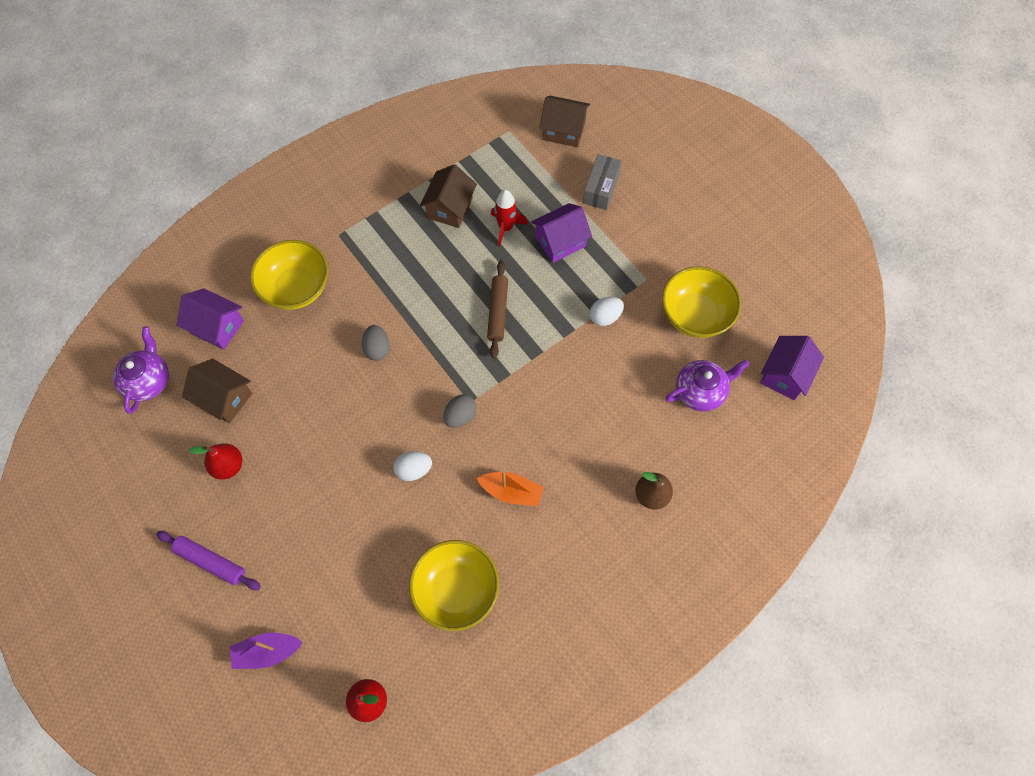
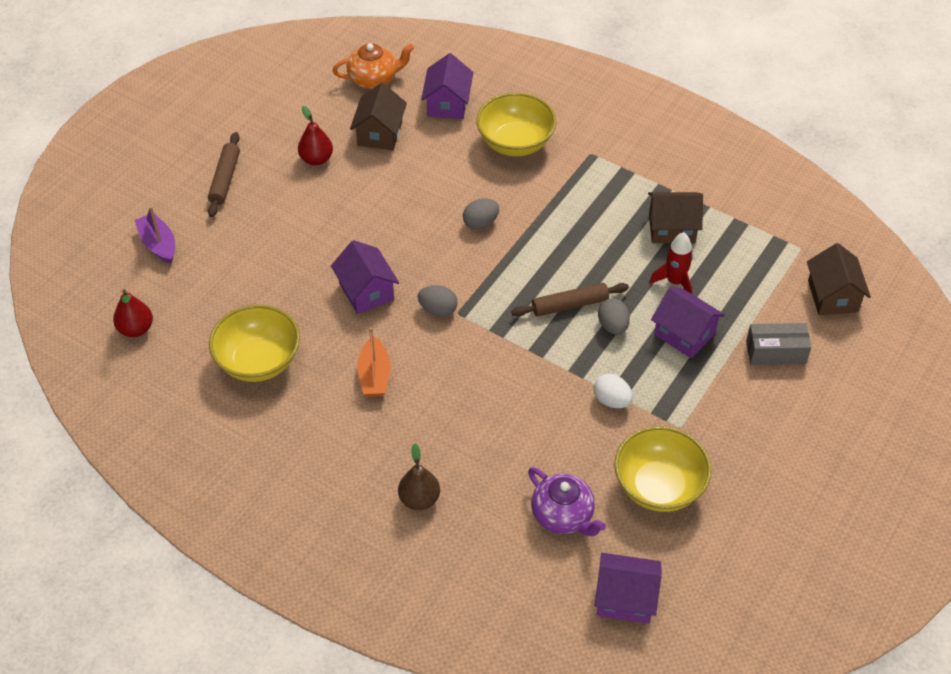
camera: 70 degrees right, 15 degrees down
purple teapot [113,327,169,414] -> orange teapot [333,43,414,89]
purple rolling pin [156,531,261,590] -> brown rolling pin [208,132,240,217]
white egg [393,451,432,481] -> purple house [331,240,399,314]
none -> grey egg [598,298,630,335]

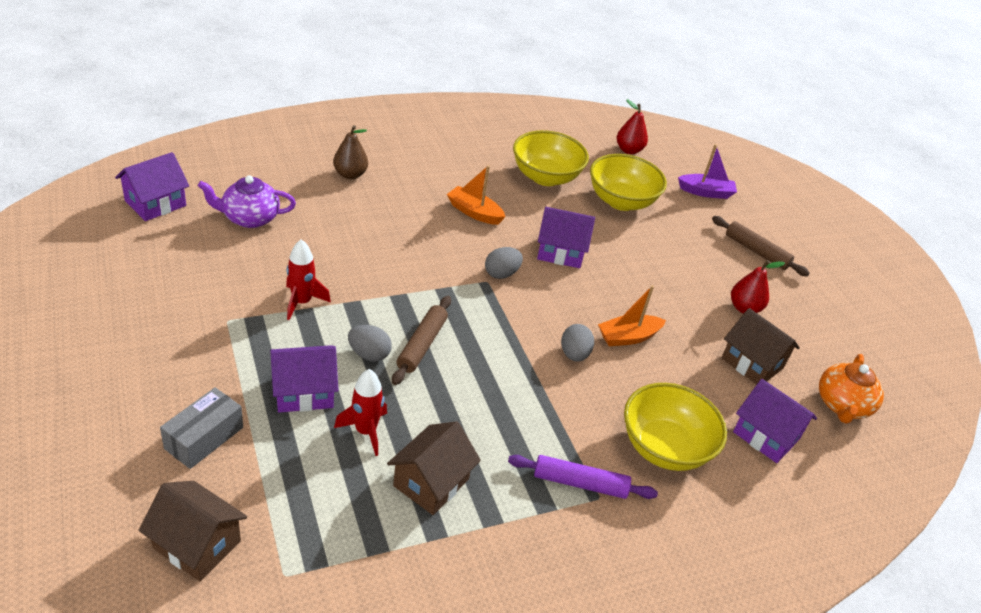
camera: 120 degrees right, 10 degrees down
white egg [594,374,633,408] -> red rocket [286,240,331,320]
yellow bowl [614,426,712,512] -> yellow bowl moved to [590,154,667,211]
none -> purple rolling pin [508,455,658,499]
none -> orange boat [598,285,666,346]

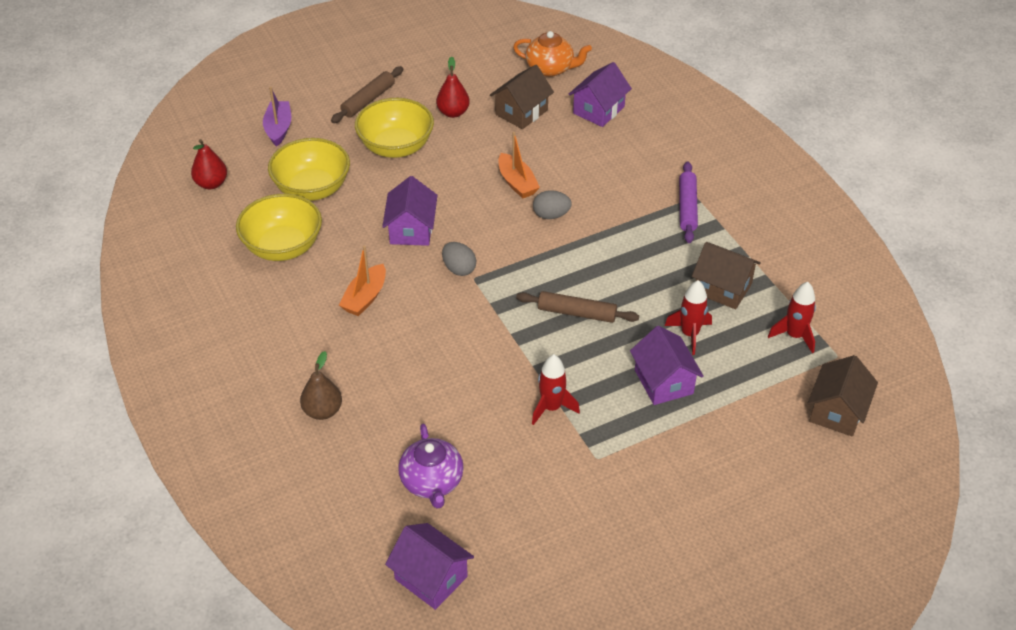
camera: 90 degrees left, 5 degrees up
grey box [160,387,243,469] -> none
grey egg [348,325,392,362] -> none
yellow bowl [624,383,727,471] -> yellow bowl moved to [355,98,434,158]
none -> red rocket [768,282,816,353]

